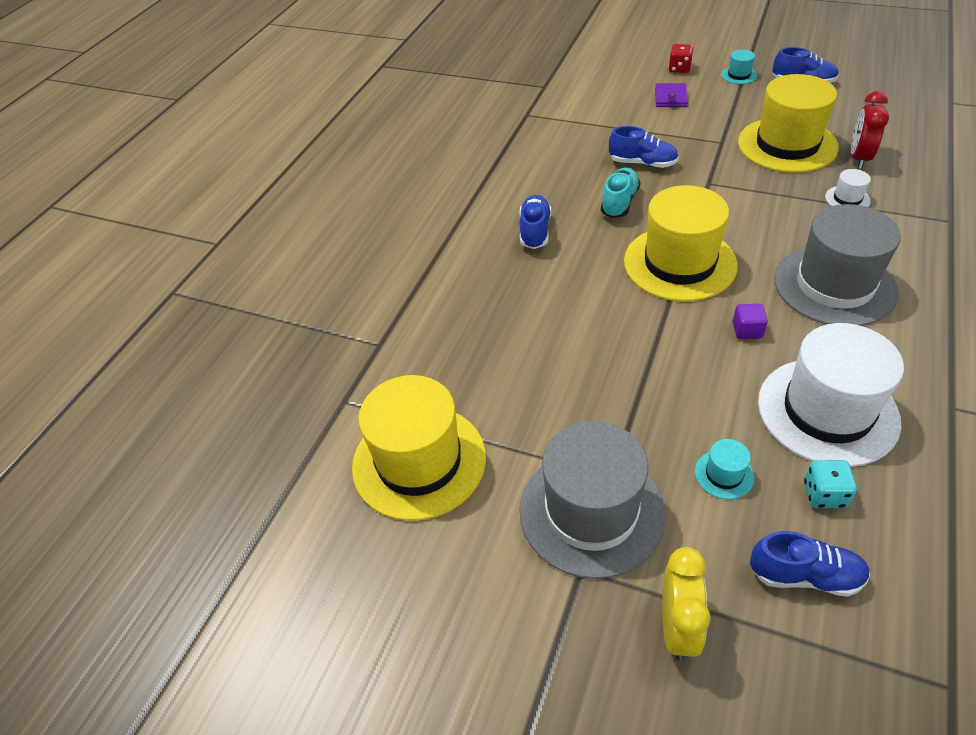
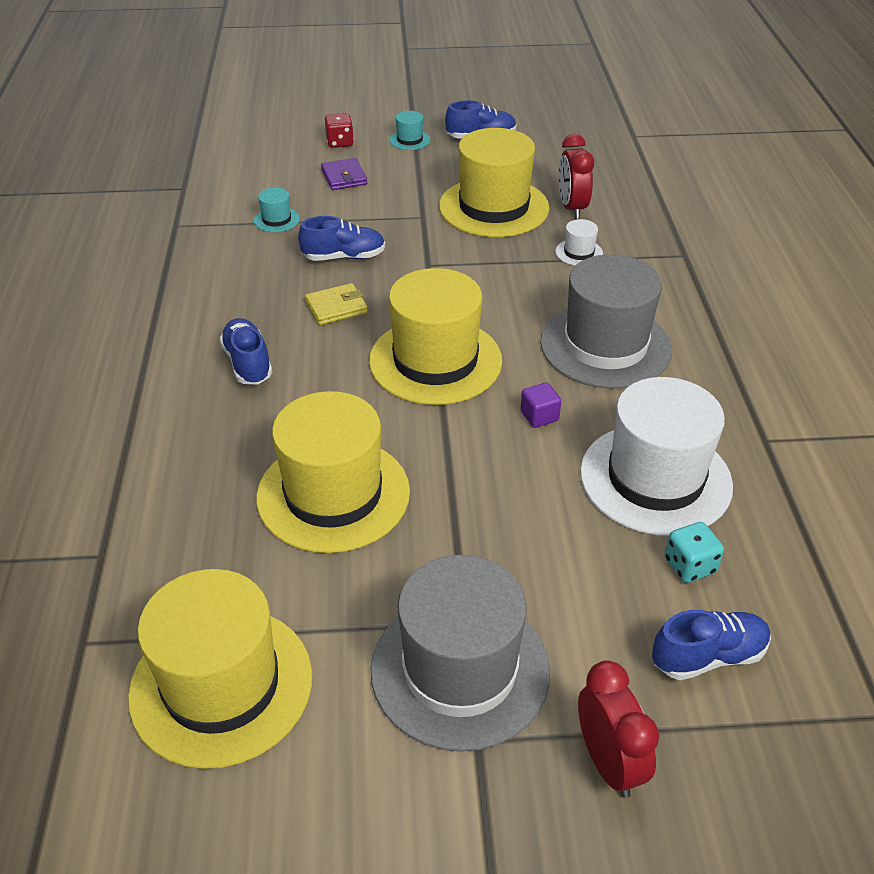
camera: 30 degrees left, 5 degrees down
turquoise shoe [601,167,641,218] -> yellow wallet [305,283,368,325]
yellow clock [662,547,711,661] -> red clock [578,661,659,798]
turquoise hat [695,439,754,499] -> turquoise hat moved to [254,188,300,232]
none -> yellow hat [256,391,410,553]

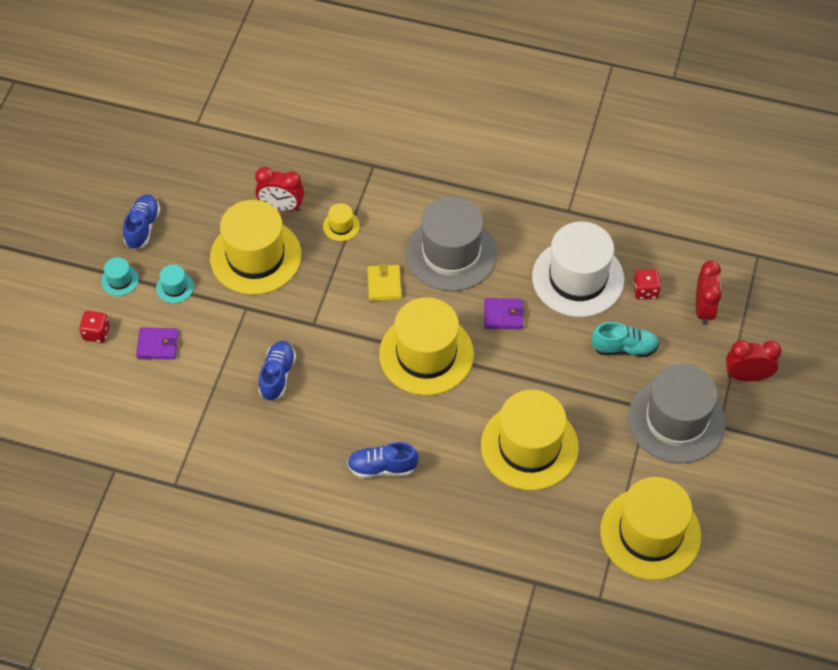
camera: 70 degrees left, 15 degrees up
turquoise hat [254,188,300,232] -> turquoise hat moved to [156,265,194,303]
yellow wallet [305,283,368,325] -> yellow wallet moved to [367,263,402,301]
purple cube [521,383,561,428] -> purple wallet [484,298,524,329]
white hat [555,219,603,266] -> yellow hat [323,203,360,241]
blue shoe [652,610,771,680] -> red clock [696,261,722,325]
turquoise dice [665,522,724,583] -> red dice [633,269,661,300]
none -> turquoise shoe [591,322,659,357]

